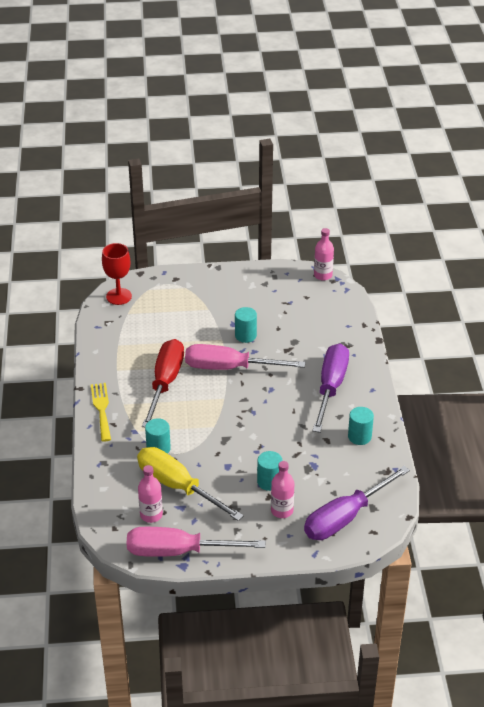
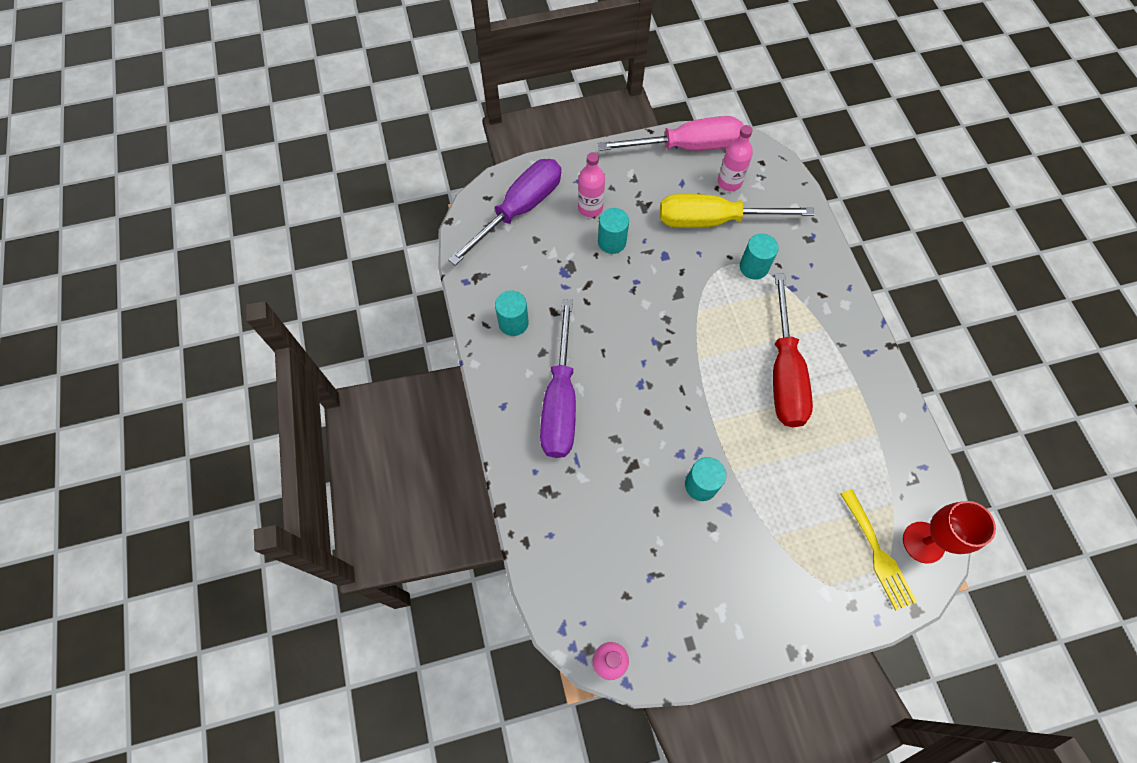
camera: 170 degrees right, 25 degrees up
yellow fork [91,383,111,442] -> yellow fork moved to [841,489,917,611]
yellow screwdriver [137,447,244,521] -> yellow screwdriver turned 150 degrees clockwise [660,194,814,228]
pink screwdriver [185,344,305,370] -> none

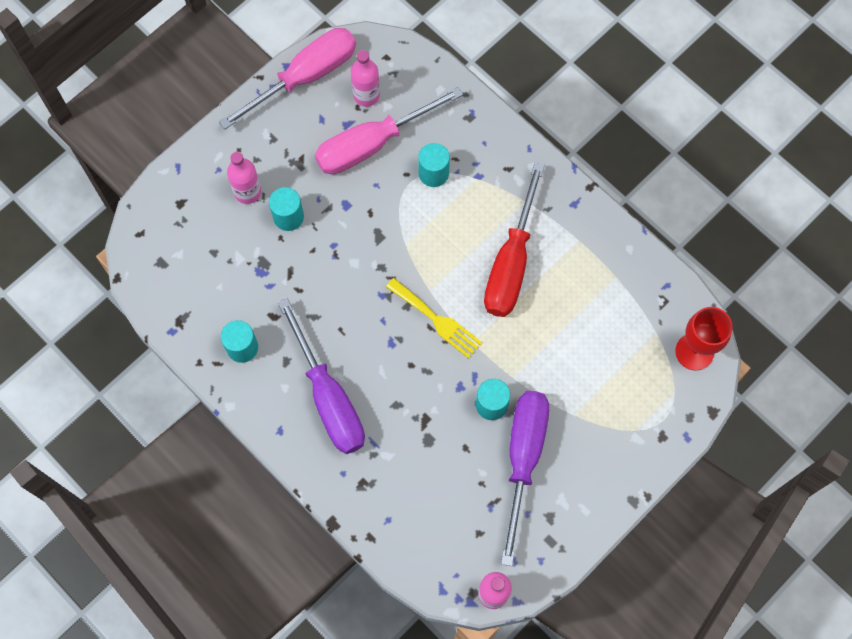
camera: 30 degrees left, 5 degrees up
purple screwdriver [448,159,561,266] -> purple screwdriver moved to [501,391,549,566]
yellow screwdriver [660,194,814,228] -> pink screwdriver [315,87,463,174]
red screwdriver [773,273,813,427] -> red screwdriver turned 45 degrees clockwise [484,162,545,317]
yellow fork [841,489,917,611] -> yellow fork moved to [386,278,482,358]

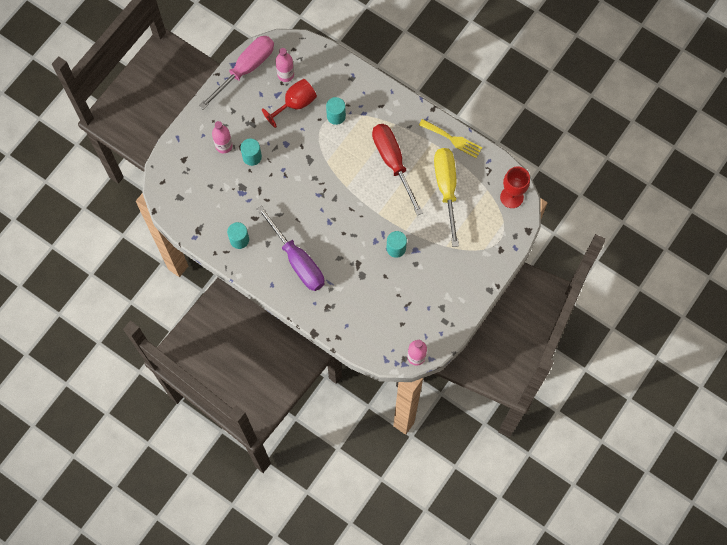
camera: 10 degrees left, 0 degrees up
pink screwdriver [315,87,463,174] -> red goblet [262,79,317,128]
yellow fork [386,278,482,358] -> yellow fork moved to [419,119,482,158]
red screwdriver [484,162,545,317] -> red screwdriver turned 150 degrees clockwise [372,124,423,216]
purple screwdriver [501,391,549,566] -> none
none -> yellow screwdriver [434,148,459,247]

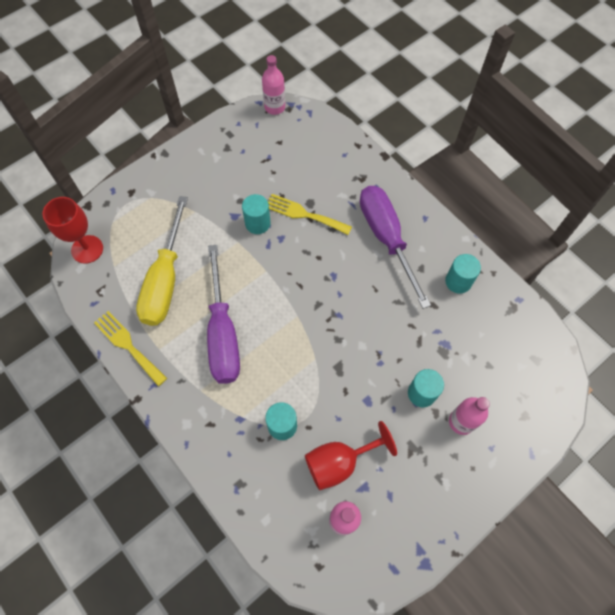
camera: 165 degrees left, 5 degrees down
pink screwdriver [199,36,274,110] -> none
red screwdriver [372,124,423,216] -> purple screwdriver [207,245,240,384]
none -> yellow fork [268,194,352,235]

